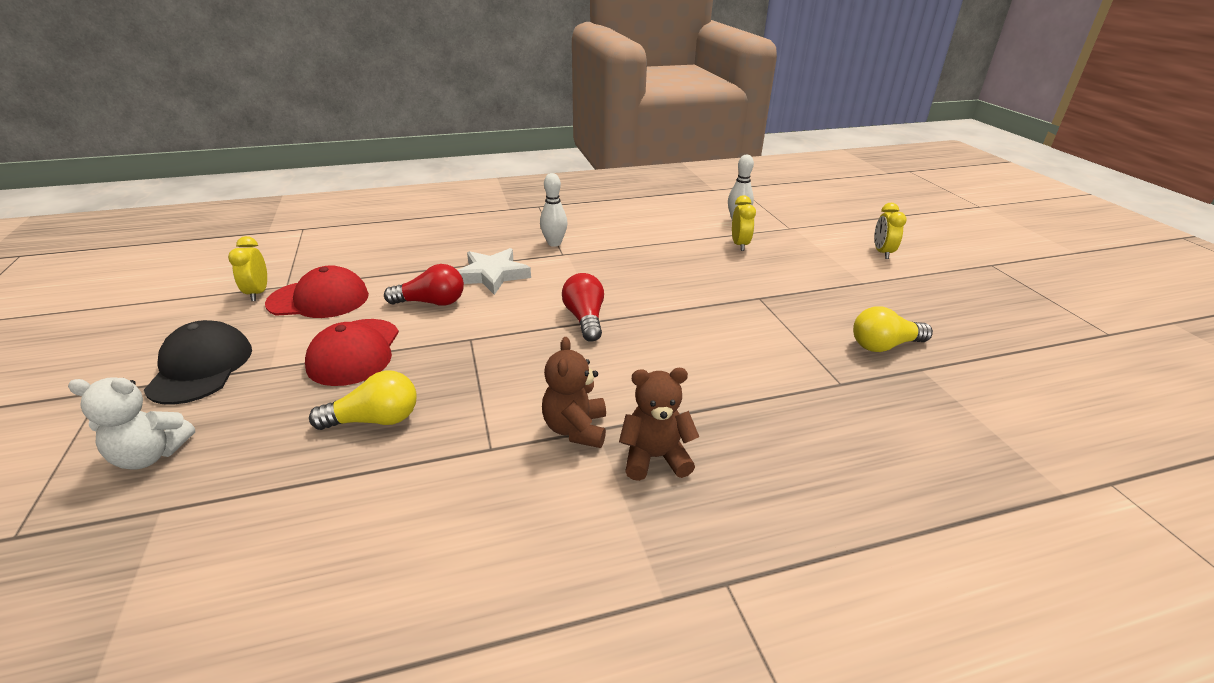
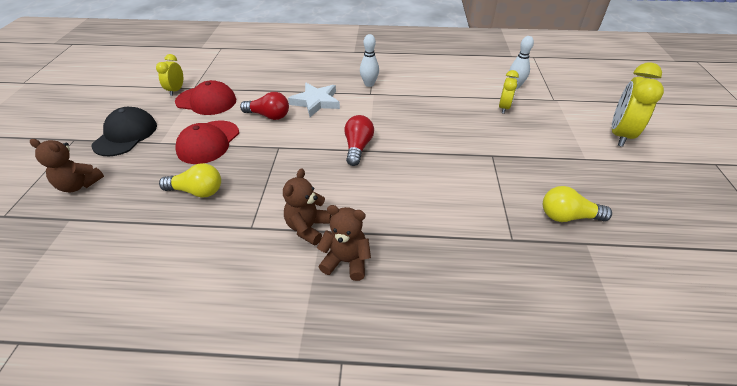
camera: 20 degrees right, 10 degrees up
white teddy bear [68,377,195,470] -> brown teddy bear [30,139,104,193]
yellow clock [874,203,907,259] -> yellow clock [612,63,664,147], size x1.76

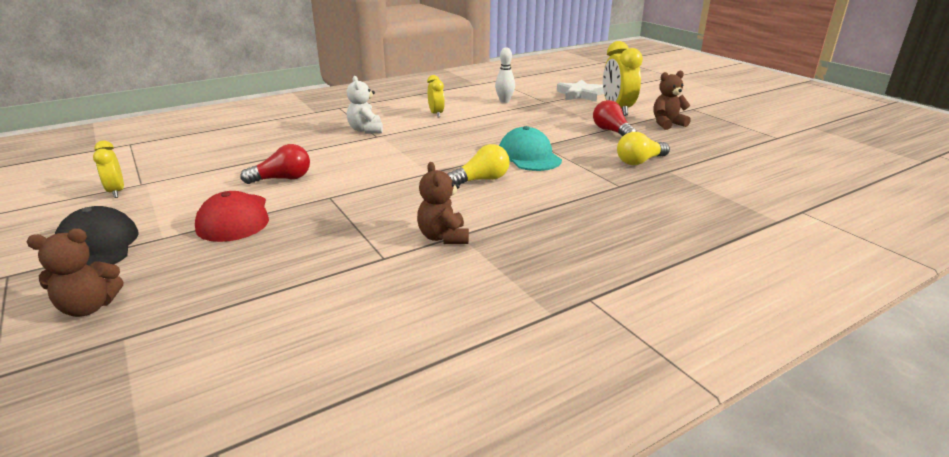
camera: 35 degrees left, 15 degrees down
yellow light bulb [159,163,221,197] -> yellow light bulb moved to [447,144,510,185]
red cap [175,80,236,115] -> none
white star [288,83,340,117] -> white star moved to [557,80,604,102]
brown teddy bear [317,205,371,281] -> brown teddy bear moved to [653,70,691,130]
red light bulb [344,115,374,166] -> red light bulb moved to [593,100,637,136]
white bowling pin [360,34,379,87] -> white teddy bear [347,76,383,134]
yellow clock [499,70,519,114] -> yellow clock moved to [427,75,445,118]
none -> turquoise cap [499,126,562,171]

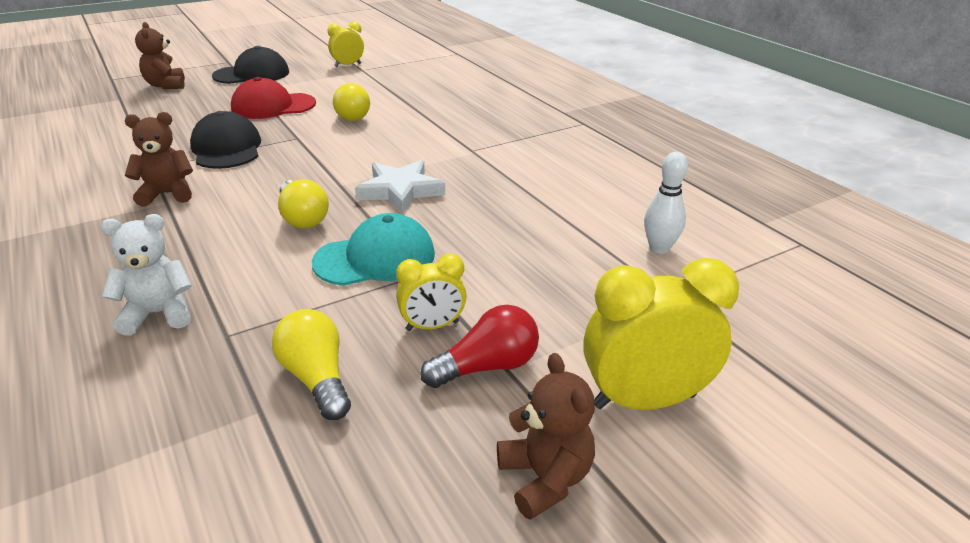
camera: 90 degrees right, 5 degrees up
red light bulb [240,144,310,184] -> yellow light bulb [333,83,370,121]
white teddy bear [347,76,383,134] -> white teddy bear moved to [101,214,192,336]
yellow clock [427,75,445,118] -> yellow clock moved to [396,254,467,331]
white star [557,80,604,102] -> white star moved to [355,160,445,213]
none -> black cap [190,111,261,169]

